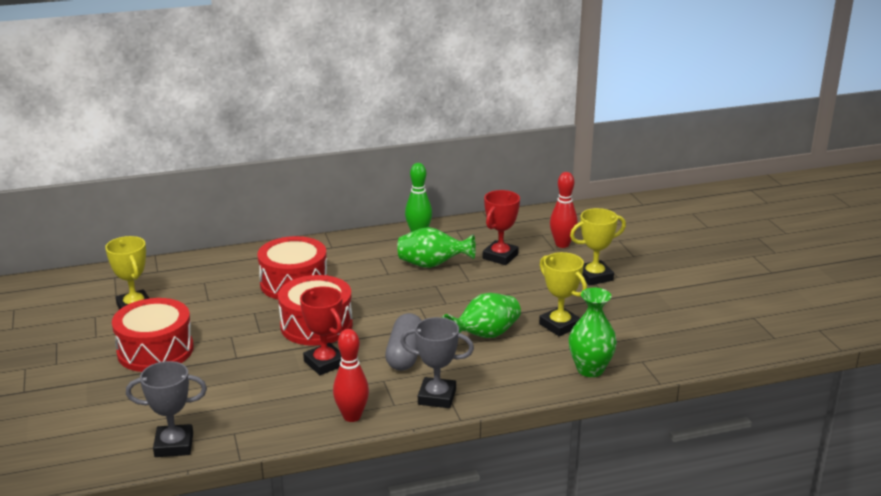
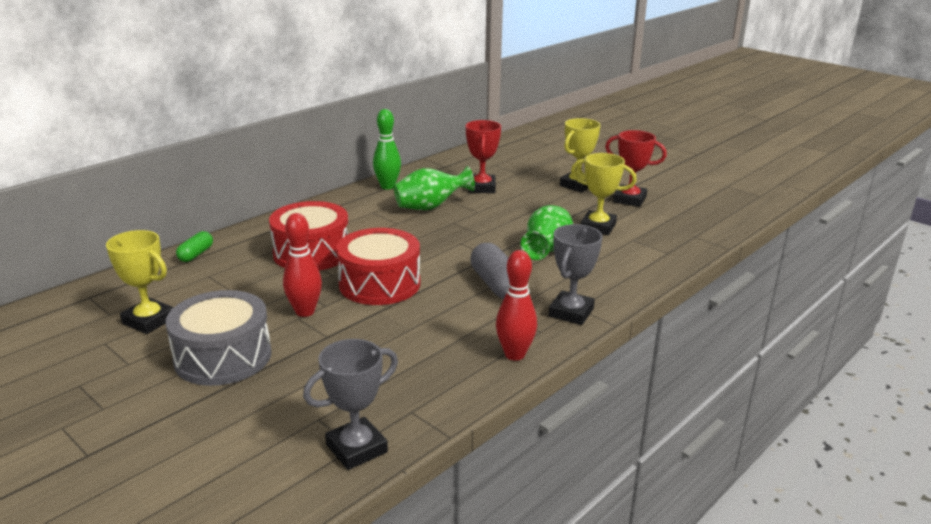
camera: 30 degrees left, 0 degrees up
red drum [112,298,194,372] -> grey drum [166,290,272,386]
red trophy [300,286,342,375] -> red trophy moved to [605,130,667,207]
grey trophy [400,317,474,408] -> grey trophy turned 45 degrees counterclockwise [549,224,603,325]
red bowling pin [550,172,578,248] -> red bowling pin moved to [283,213,322,317]
green vase [569,288,617,377] -> none
none -> green capsule [176,231,213,262]

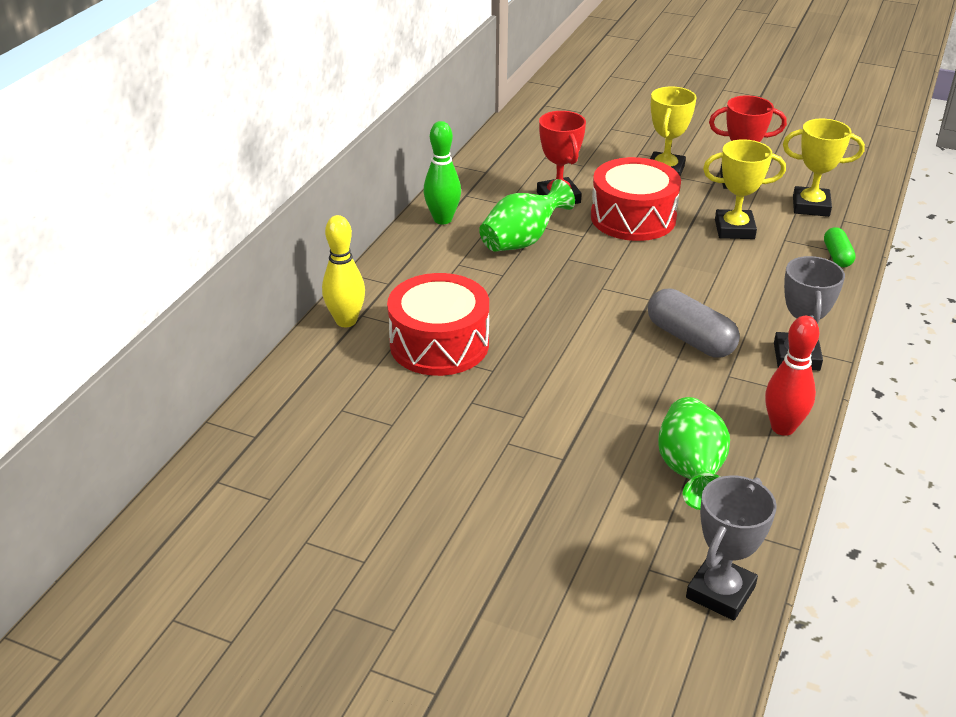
camera: 20 degrees left, 10 degrees up
yellow trophy [106,230,174,334] -> yellow trophy moved to [783,118,865,217]
grey drum [166,290,272,386] -> none
green capsule [176,231,213,262] -> green capsule moved to [824,227,856,267]
red bowling pin [283,213,322,317] -> none
red drum [336,228,420,305] -> red drum moved to [591,157,681,241]
green vase [521,205,573,260] -> green vase moved to [658,397,730,510]
none -> yellow bowling pin [322,215,365,327]

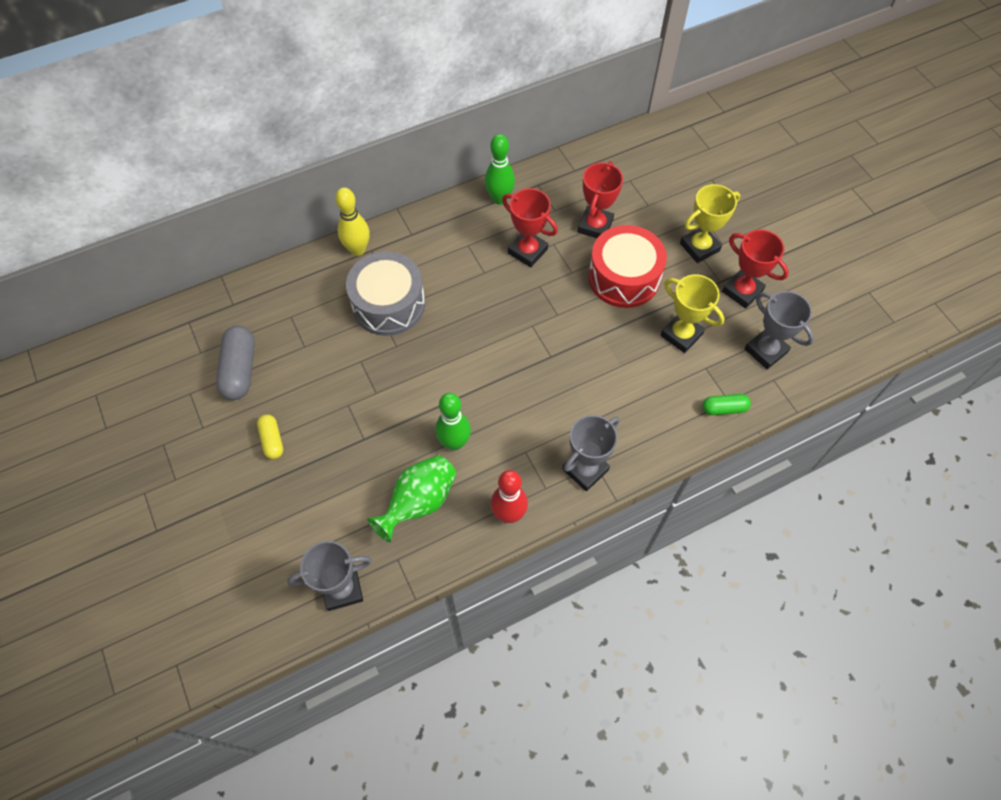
camera: 40 degrees right, 25 degrees up
red drum [387,273,489,376] -> grey drum [346,251,425,336]
green vase [479,179,575,252] -> red trophy [502,188,558,268]
grey capsule [648,289,740,357] -> grey capsule moved to [216,325,255,400]
yellow trophy [783,118,865,217] -> grey trophy [744,291,814,369]
green capsule [824,227,856,267] -> green capsule turned 45 degrees clockwise [702,394,751,415]
none -> yellow capsule [257,414,283,459]
none -> green bowling pin [435,393,471,451]

